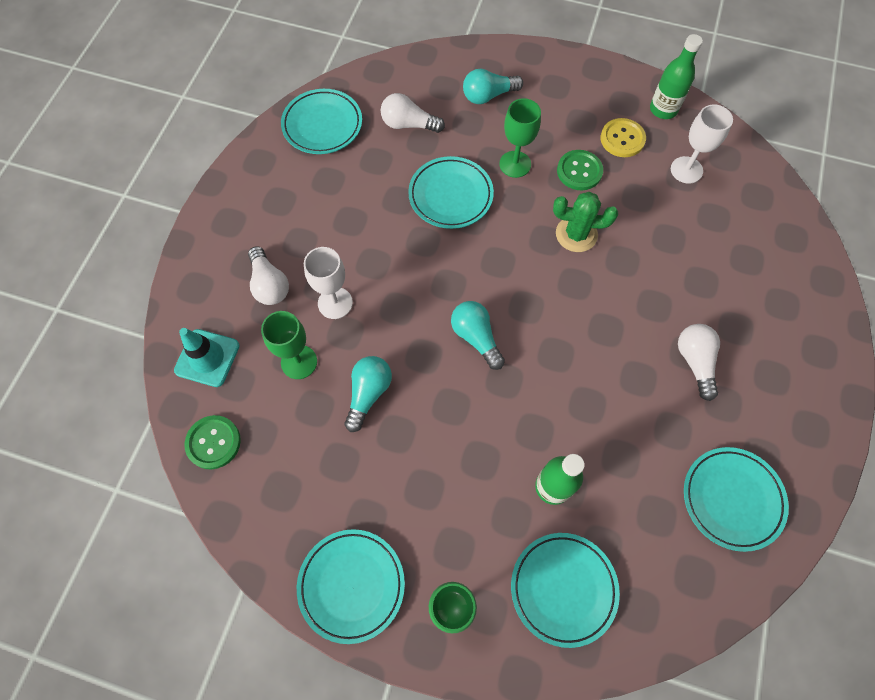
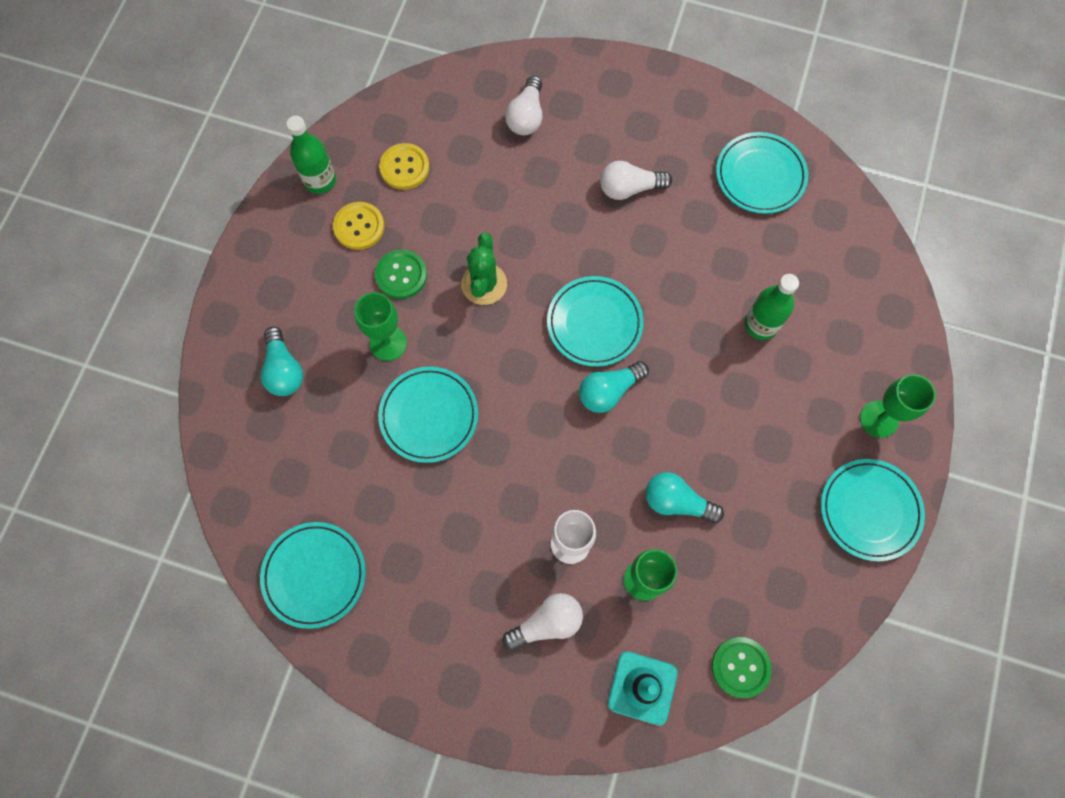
camera: 90 degrees left, 5 degrees up
white light bulb [381,93,445,133] -> white light bulb moved to [505,76,542,135]
turquoise plate [511,533,620,648] -> turquoise plate moved to [547,276,644,367]
white goblet [671,104,733,184] -> yellow button [379,143,429,190]

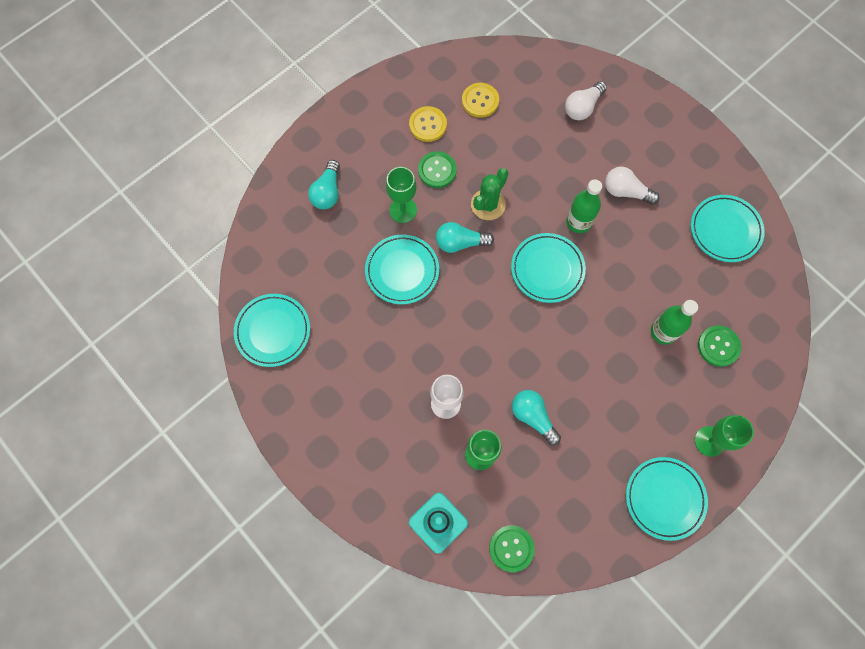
camera: 30 degrees right, 0 degrees up
green bottle [286,116,336,194] -> green bottle moved to [566,179,602,233]
white light bulb [502,593,583,651] -> none
turquoise light bulb [579,361,649,413] -> turquoise light bulb moved to [436,222,494,253]
none -> green button [698,326,741,367]

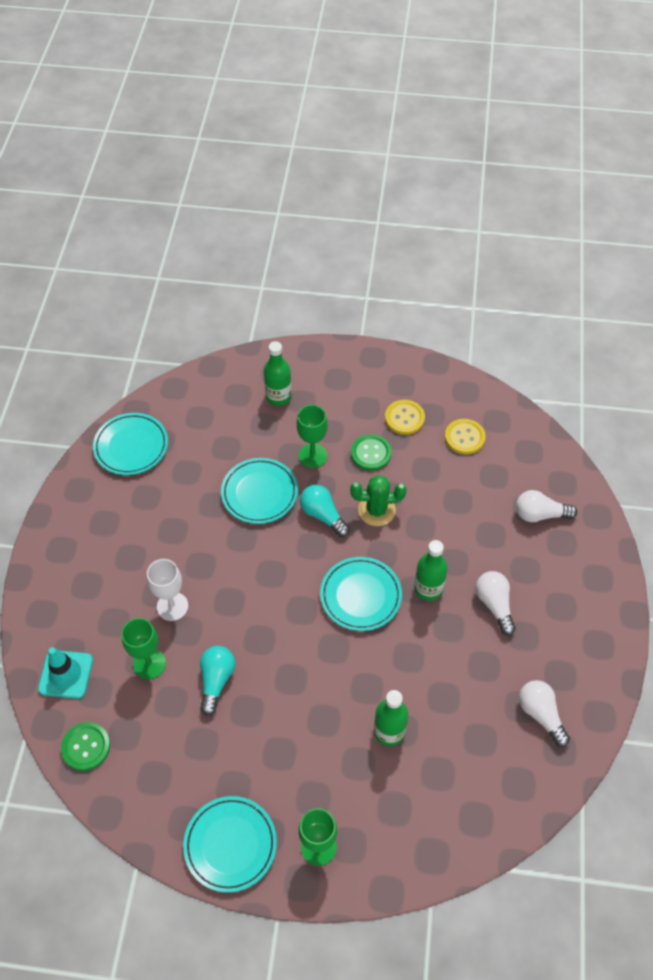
camera: 50 degrees right, 15 degrees down
turquoise light bulb [308,160,340,209] -> green bottle [264,341,292,406]
turquoise plate [691,195,765,262] -> white light bulb [519,680,570,747]
green button [698,326,741,367] -> none

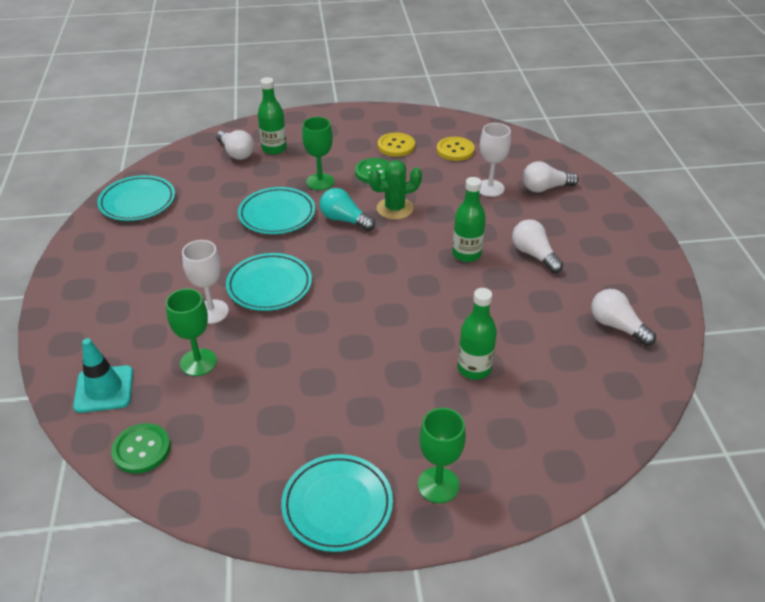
camera: 15 degrees left, 15 degrees down
turquoise light bulb [200,646,235,716] -> none
turquoise plate [320,557,402,631] -> turquoise plate moved to [226,253,312,311]
none -> white light bulb [216,130,254,160]
none -> white goblet [479,123,511,197]

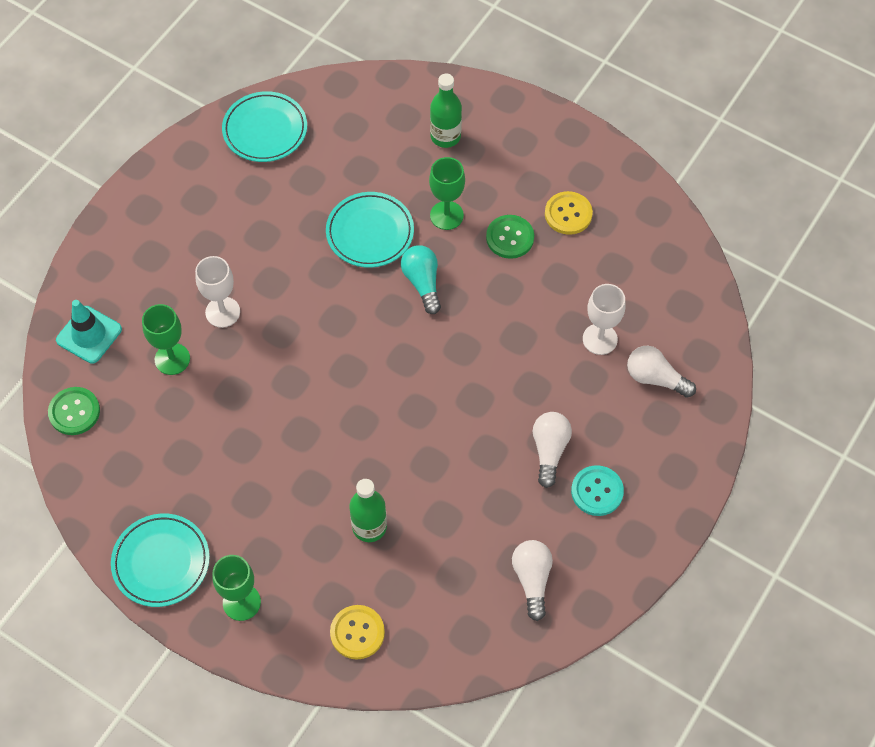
camera: 40 degrees right, 20 degrees up
white light bulb [216,130,254,160] -> none
turquoise plate [226,253,312,311] -> none
green cactus [369,160,422,220] -> none
yellow button [437,137,475,161] -> yellow button moved to [330,605,385,659]
green bottle [452,177,486,262] -> none
none -> turquoise button [571,465,624,516]

